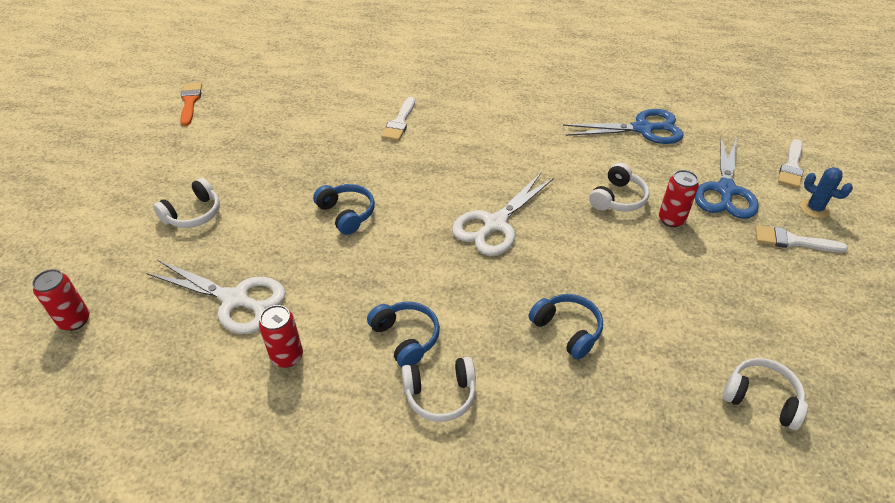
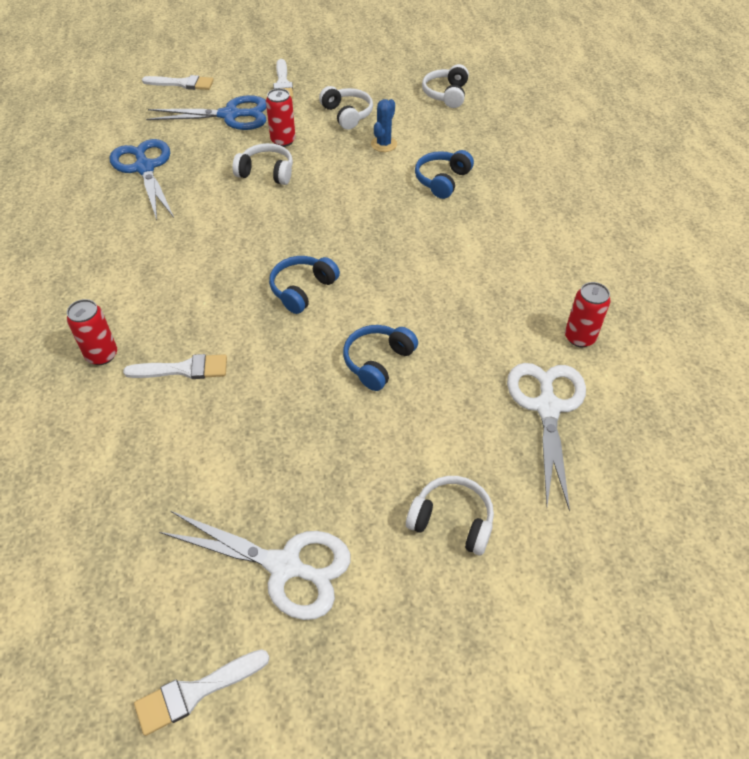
camera: 110 degrees left, 5 degrees up
red can [32,269,90,331] -> red can moved to [67,299,117,365]
orange brush [180,82,202,126] -> white brush [134,649,270,736]
blue headphones [367,301,440,367] -> blue headphones moved to [269,256,340,314]
white headphones [402,357,476,422] -> white headphones moved to [319,86,373,130]
white scissors [452,173,554,256] -> white scissors moved to [160,511,351,620]
blue cactus [800,167,853,218] -> blue cactus moved to [371,99,397,152]

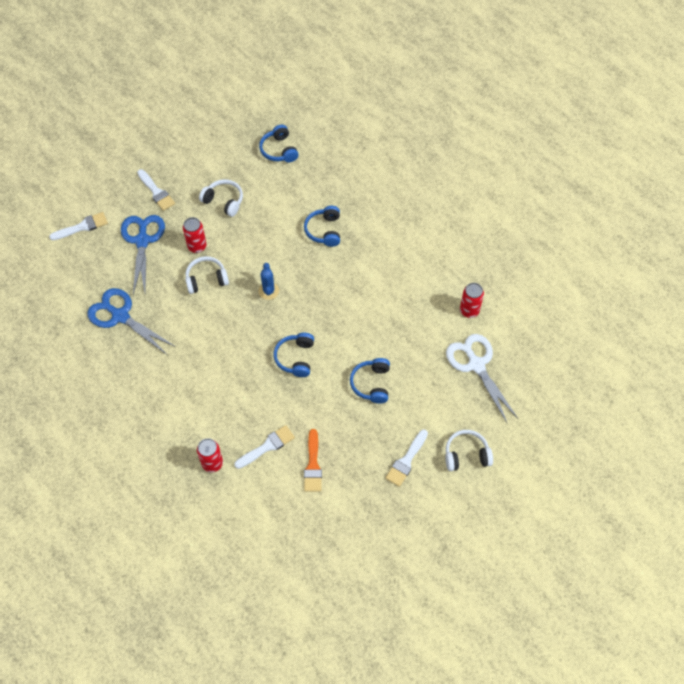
camera: 30 degrees left, 10 degrees up
white brush [134,649,270,736] -> white brush moved to [386,429,428,487]
blue scissors [146,95,266,130] -> blue scissors turned 60 degrees counterclockwise [121,215,165,294]
white scissors [160,511,351,620] -> none
blue cactus [371,99,397,152] -> blue cactus moved to [258,263,279,300]
white headphones [422,64,469,108] -> blue headphones [259,125,299,162]
none -> orange brush [304,429,322,492]

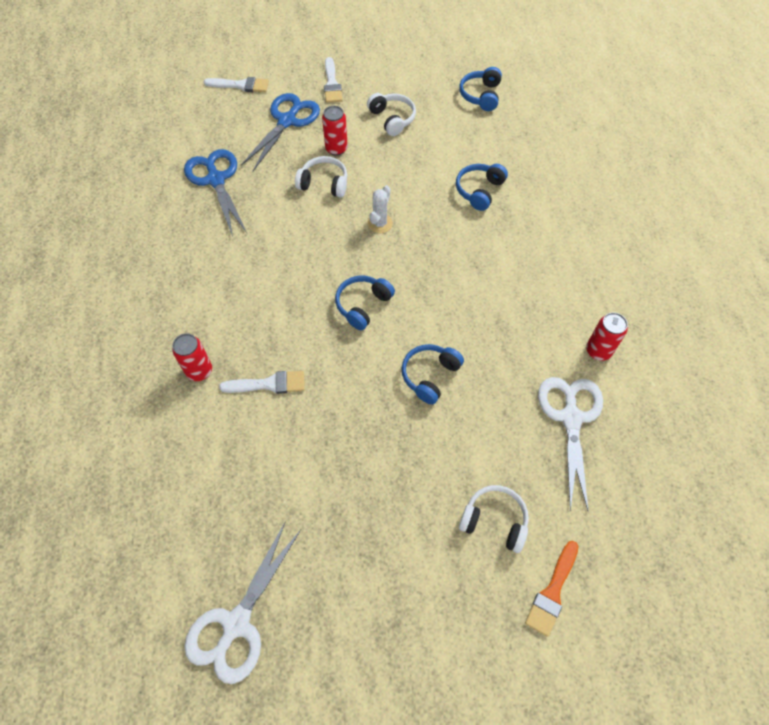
camera: 30 degrees right, 0 degrees up
blue cactus [258,263,279,300] -> white cactus [368,185,393,233]
orange brush [304,429,322,492] -> orange brush moved to [525,541,579,637]
white brush [386,429,428,487] -> none
none -> white scissors [184,521,301,684]

